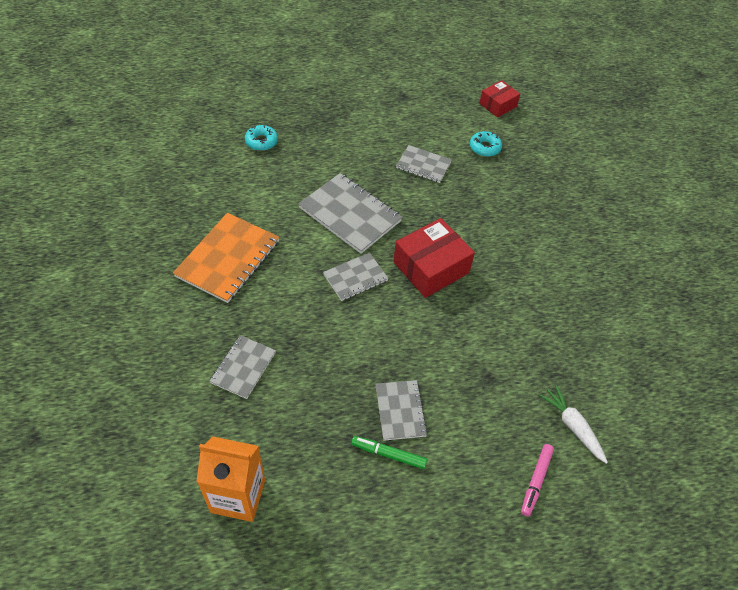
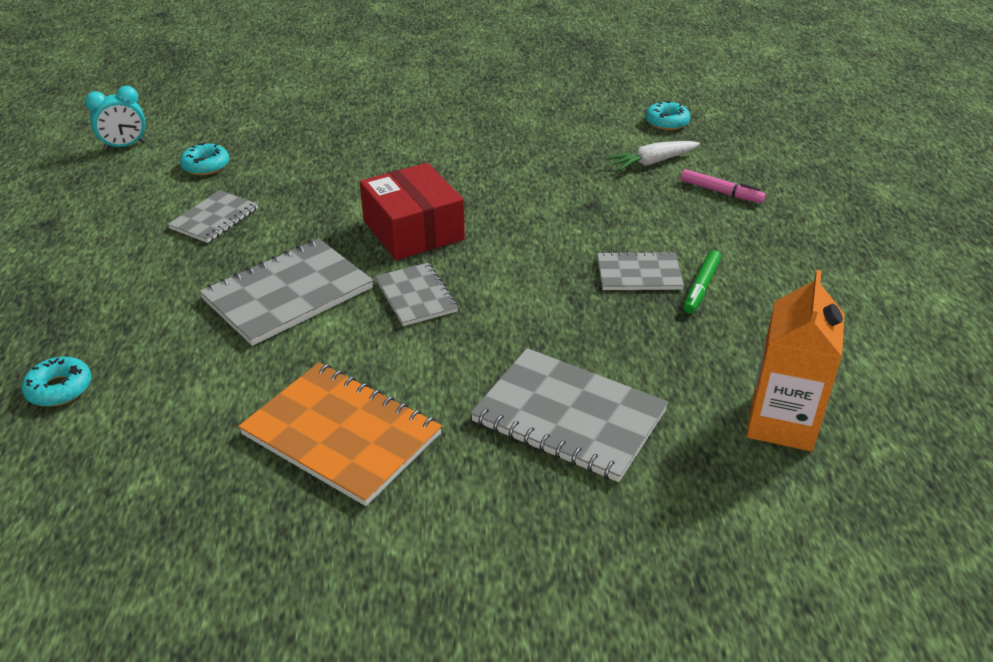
camera: 80 degrees left, 15 degrees down
grey notebook [209,335,276,399] -> grey notebook [470,348,668,482], size x1.71
red box [479,80,520,118] -> turquoise clock [85,86,146,150]
none -> turquoise donut [645,101,691,130]

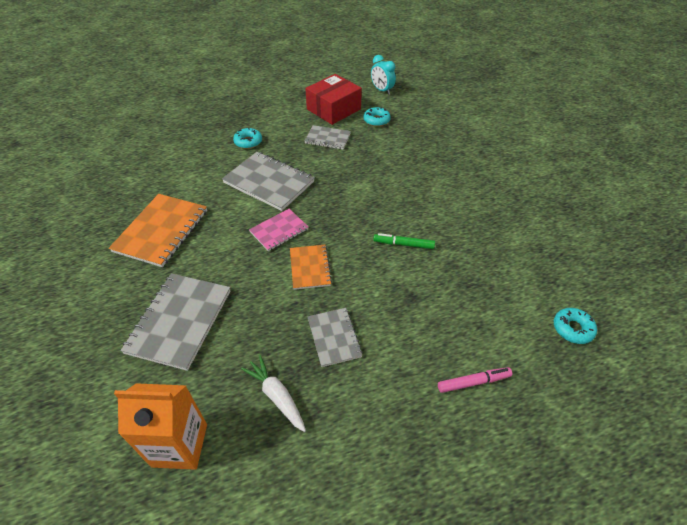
camera: 75 degrees right, 10 degrees up
turquoise donut [21,357,92,407] -> turquoise donut moved to [233,128,262,149]
red box [360,163,465,260] -> red box moved to [305,74,362,125]
grey notebook [375,263,458,326] -> pink notebook [249,209,308,251]
white carrot [607,141,700,171] -> white carrot moved to [241,355,306,432]
pink marker [681,169,765,203] -> pink marker turned 120 degrees counterclockwise [438,367,512,393]
green marker [683,250,721,314] -> green marker moved to [373,233,435,249]
none -> orange notebook [290,245,332,290]

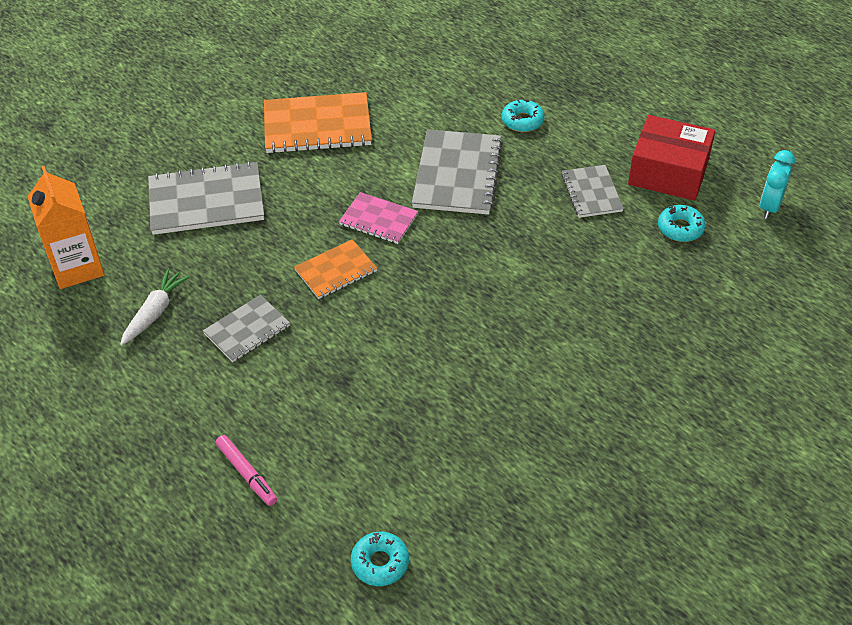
camera: 65 degrees right, 0 degrees up
green marker [373,233,435,249] -> none

